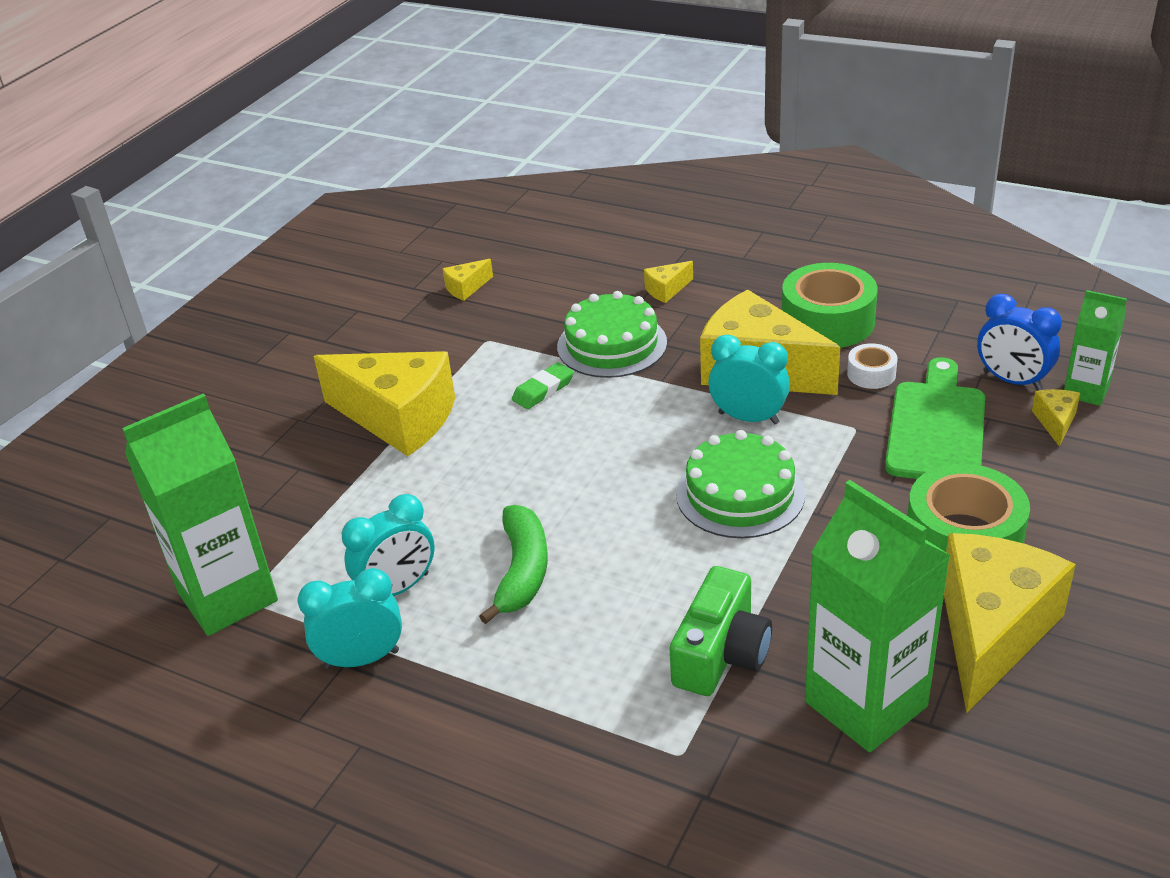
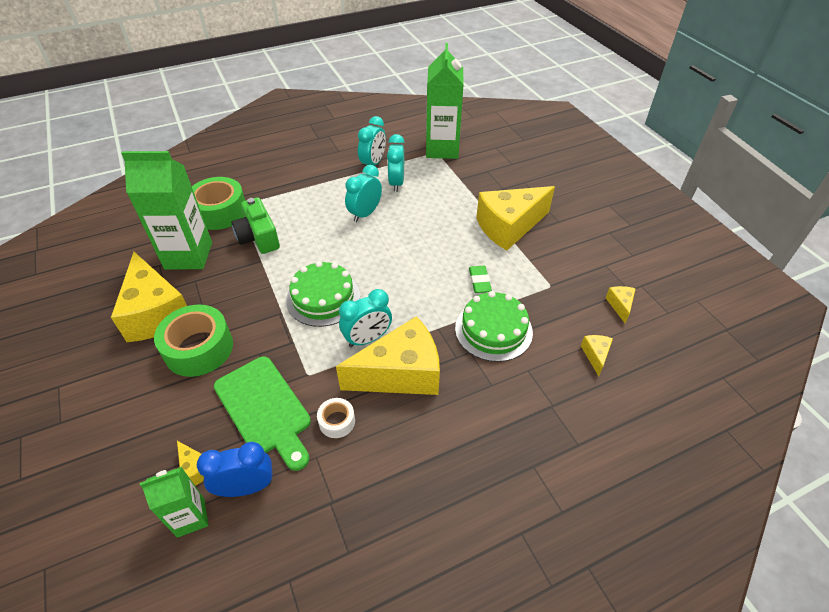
camera: 125 degrees right, 10 degrees up
green banana [479,505,548,624] -> turquoise clock [345,165,382,222]
yellow cheese [644,261,693,303] -> yellow cheese moved to [581,335,613,376]
green tape [782,263,878,348] -> green tape moved to [192,177,245,230]

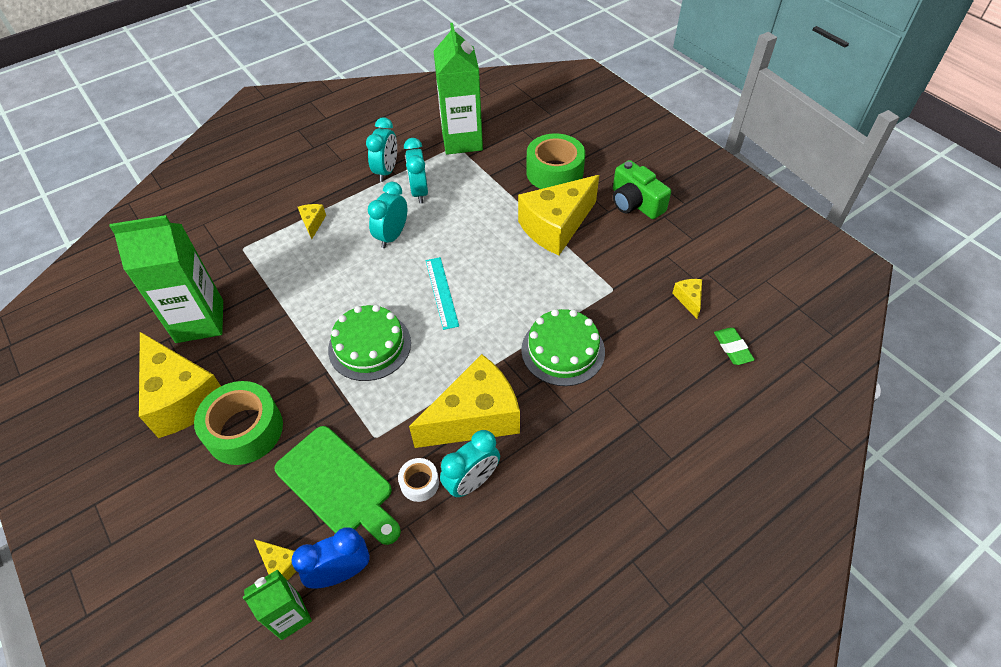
camera: 10 degrees left, 5 degrees up
green tape [192,177,245,230] -> green tape moved to [526,134,585,189]
green camera [231,197,280,254] -> green camera moved to [613,160,671,219]
turquoise clock [339,289,392,347] -> turquoise clock moved to [440,430,500,498]
green eraser [469,266,492,293] -> green eraser moved to [714,328,755,365]
yellow cheese [581,335,613,376] -> yellow cheese moved to [298,204,326,239]
none -> turquoise ruler [426,257,459,330]

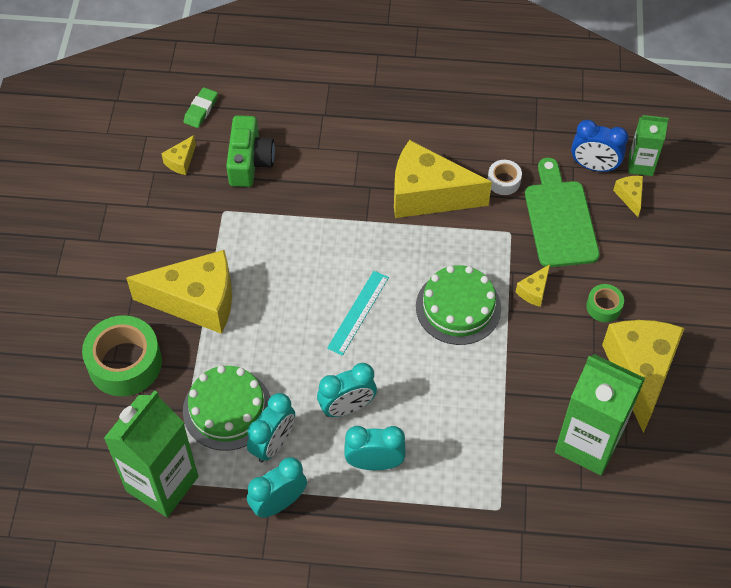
camera: 140 degrees left, 5 degrees up
green tape [194,381,283,465] -> green tape [586,284,624,322], size x0.49
yellow cheese [298,204,326,239] -> yellow cheese moved to [516,264,550,307]
turquoise clock [440,430,500,498] -> turquoise clock moved to [344,426,405,470]
green cake [521,309,605,386] -> green cake moved to [183,365,271,451]
green camera [613,160,671,219] -> green camera moved to [226,115,275,187]

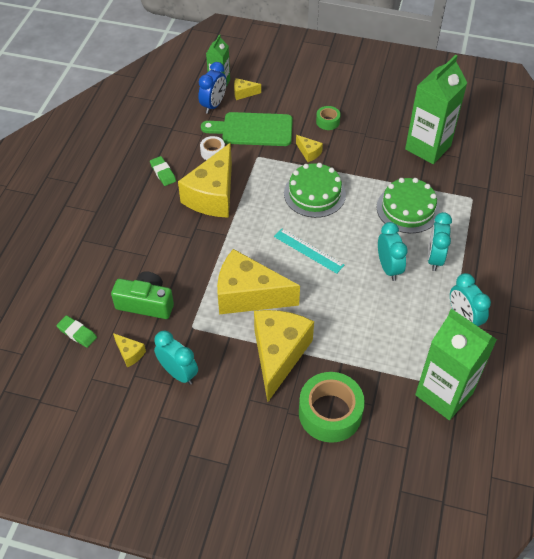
camera: 80 degrees left, 5 degrees down
green cake [183,365,271,451] -> green cake moved to [377,178,440,233]
turquoise clock [247,393,295,463] -> turquoise clock moved to [154,331,198,385]
yellow cheese [602,320,685,433] -> yellow cheese moved to [217,249,300,314]
none -> green eraser [150,156,176,186]

